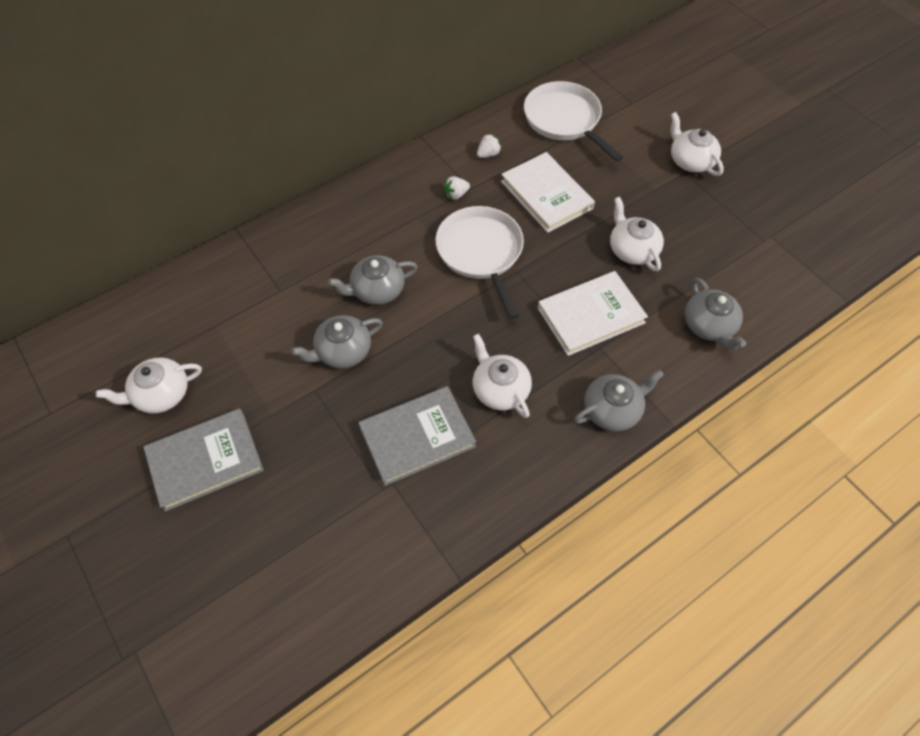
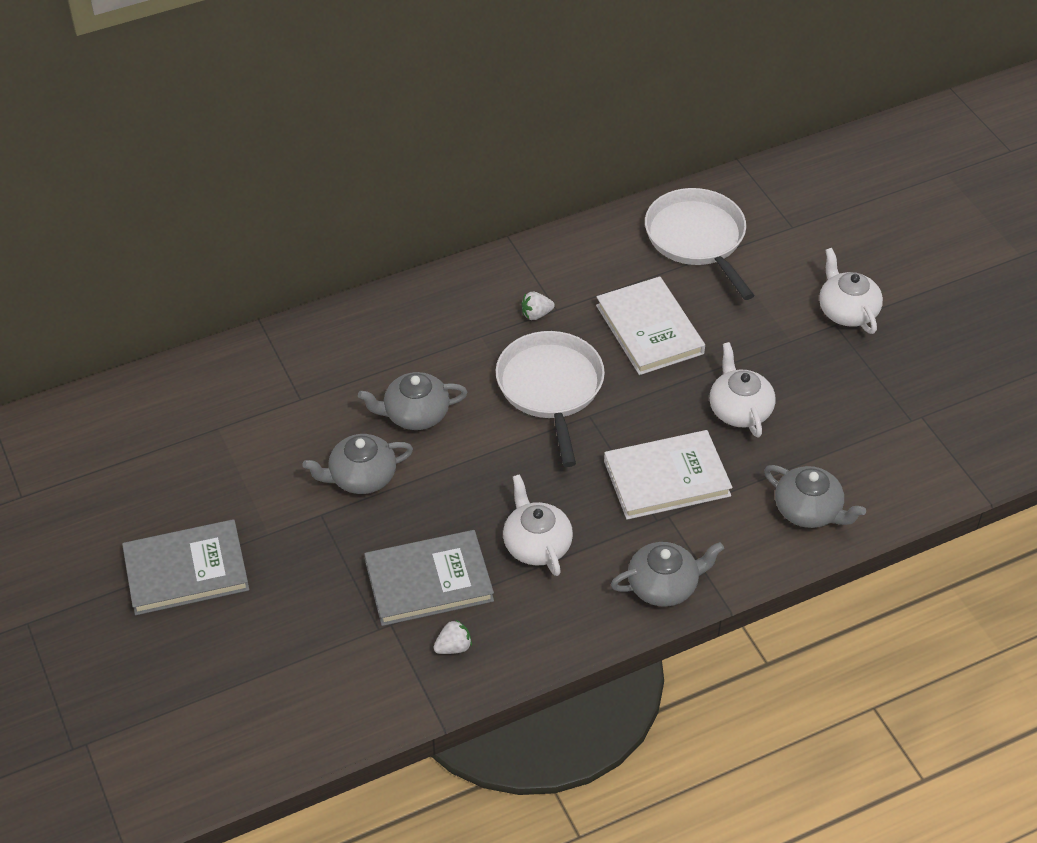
camera: 10 degrees right, 10 degrees down
white teapot [96,357,202,414] -> none
white strawberry [477,134,501,158] -> white strawberry moved to [433,619,472,654]
grey teapot [685,278,746,350] -> grey teapot turned 45 degrees counterclockwise [764,465,866,528]

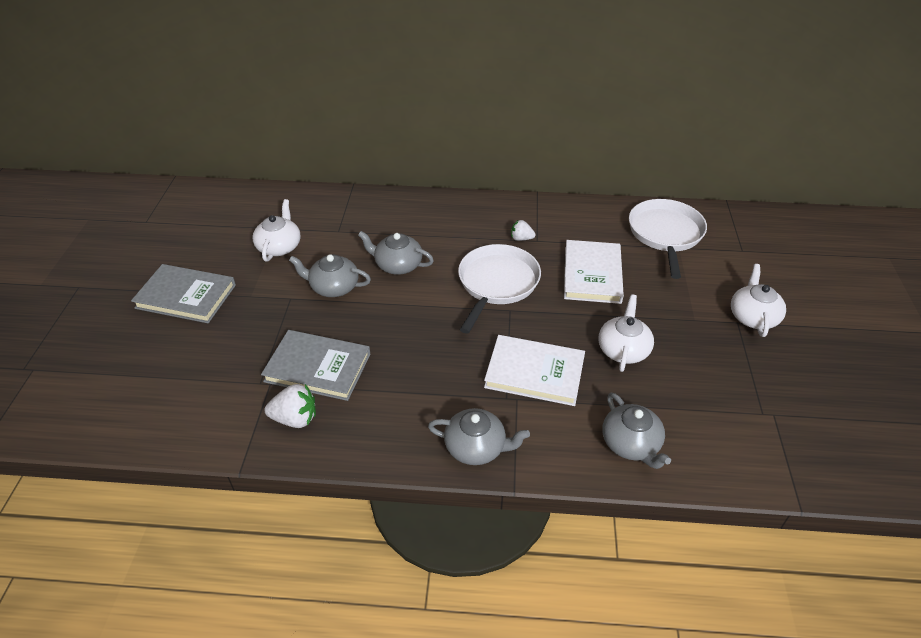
camera: 30 degrees right, 5 degrees down
white strawberry [433,619,472,654] -> white strawberry [264,384,316,428], size x1.60
white teapot [503,474,573,576] -> white teapot moved to [253,199,301,262]

